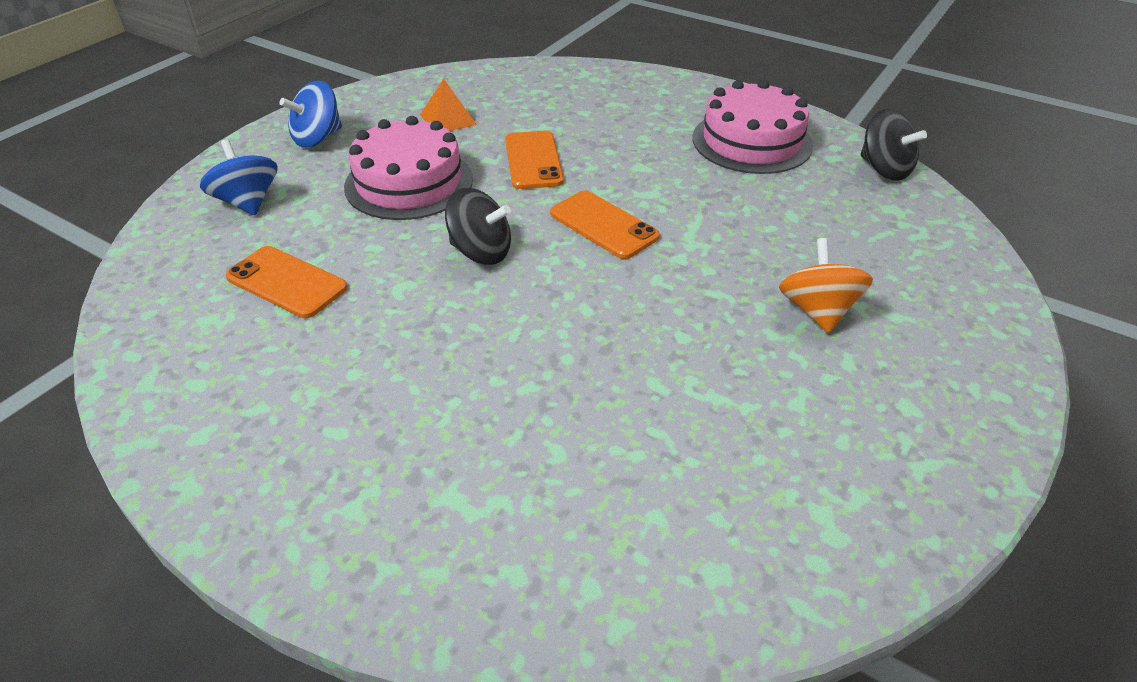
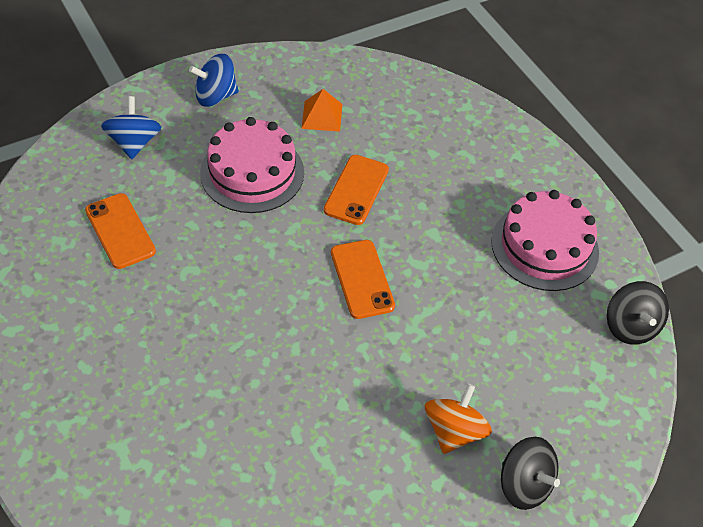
camera: 25 degrees right, 10 degrees up
black spinning top [445,188,511,265] -> black spinning top moved to [501,437,560,510]

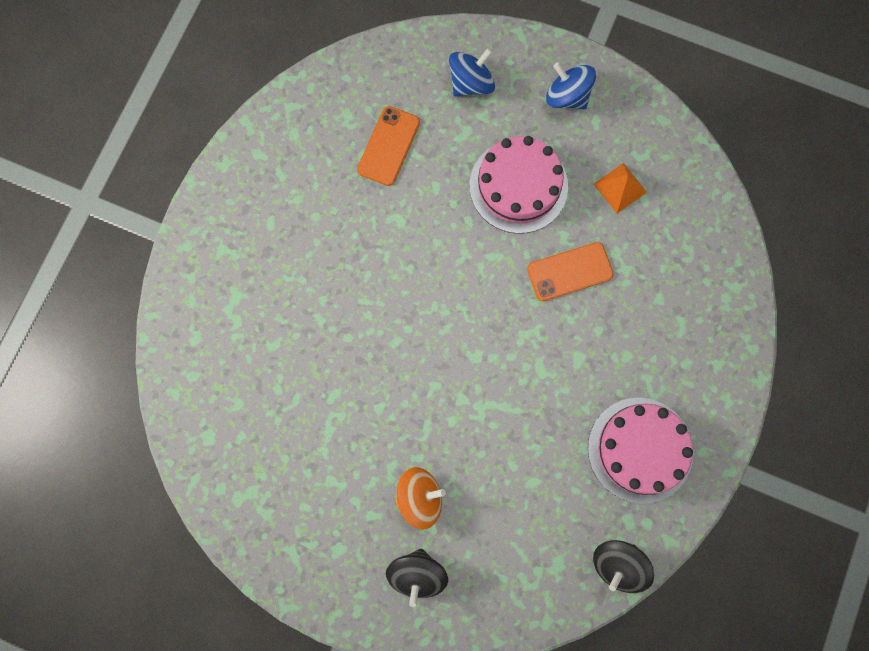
camera: 55 degrees right, 25 degrees up
orange phone [331,240,395,319] -> none

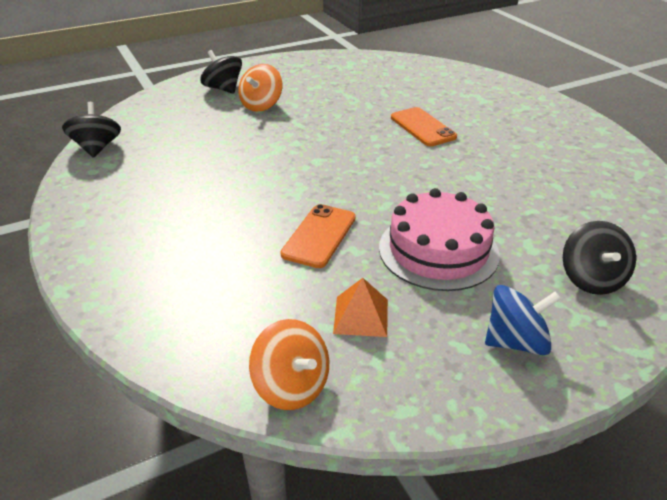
camera: 130 degrees right, 40 degrees down
orange phone [357,106,420,186] -> orange phone moved to [391,107,457,146]
blue spinning top [449,48,495,96] -> black spinning top [563,221,636,295]
pink cake [588,398,693,504] -> none
none -> orange spinning top [249,319,329,410]

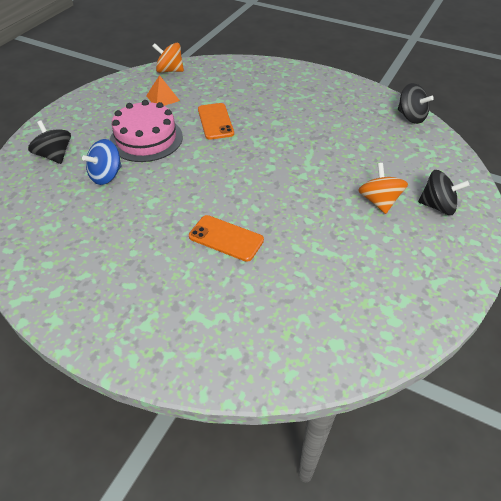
camera: 145 degrees right, 10 degrees up
blue spinning top [485,285,561,355] -> blue spinning top moved to [82,139,122,185]

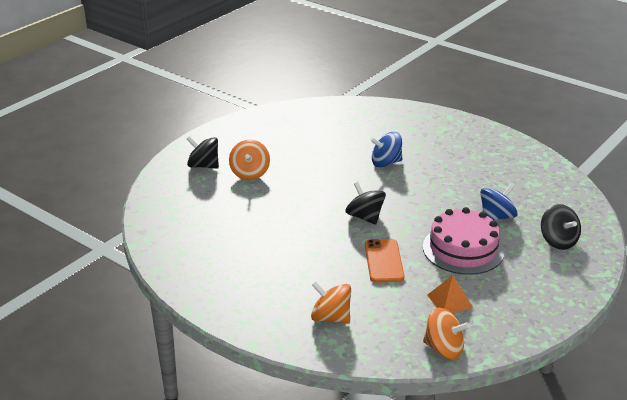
camera: 170 degrees left, 15 degrees down
orange phone [189,215,264,262] -> blue spinning top [370,132,402,167]
black spinning top [398,83,434,124] -> black spinning top moved to [345,182,386,225]
none -> orange spinning top [311,281,351,323]

